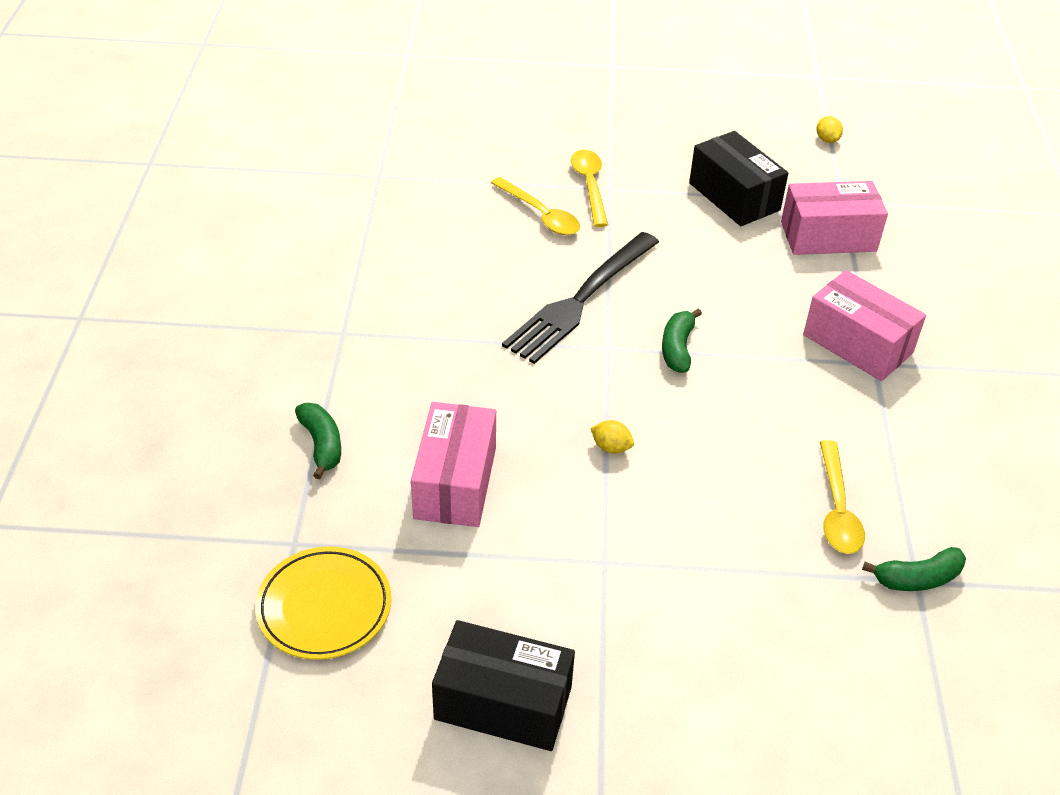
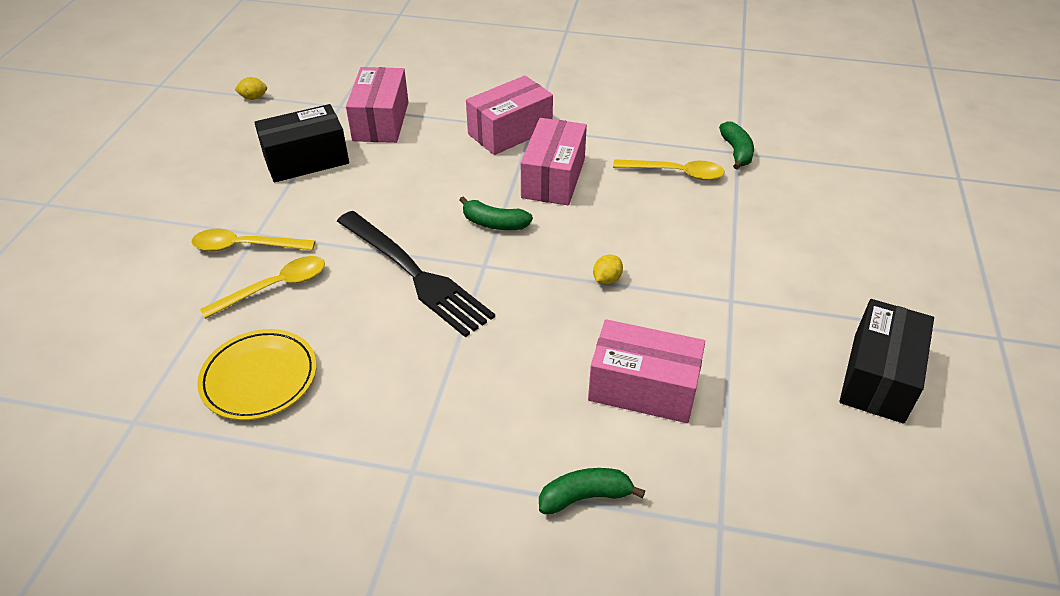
camera: 80 degrees left, 0 degrees up
yellow plate [255,547,392,660] -> yellow plate moved to [197,329,317,420]
none -> pink box [521,118,587,205]

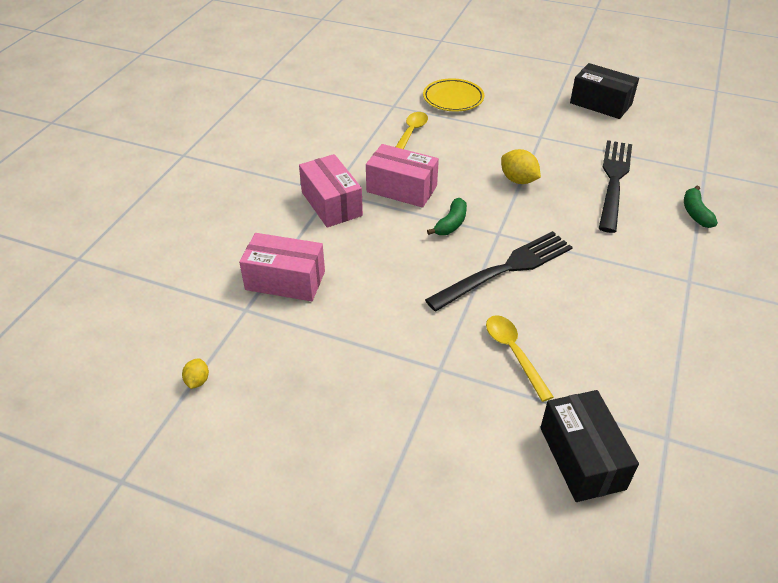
camera: 80 degrees left, 0 degrees up
yellow spoon [191,229,315,251] -> none
yellow plate [197,329,317,420] -> yellow plate moved to [423,78,485,111]
black box [254,104,349,182] -> black box moved to [540,390,639,502]
pink box [588,319,705,423] -> black fork [599,140,632,233]
yellow lemon [593,255,623,284] -> yellow lemon [501,149,541,184], size x1.72
green banana [719,121,754,169] -> none

